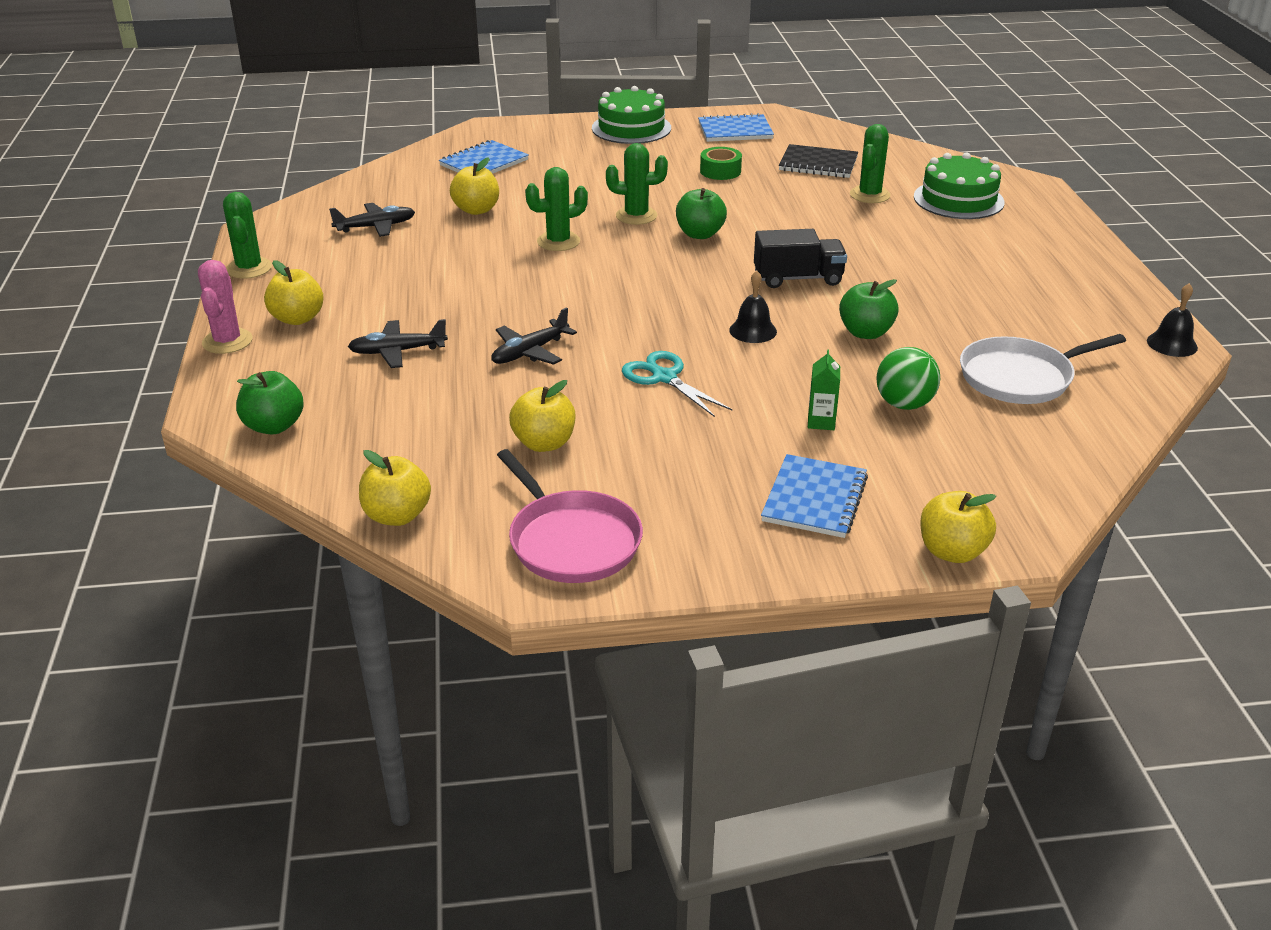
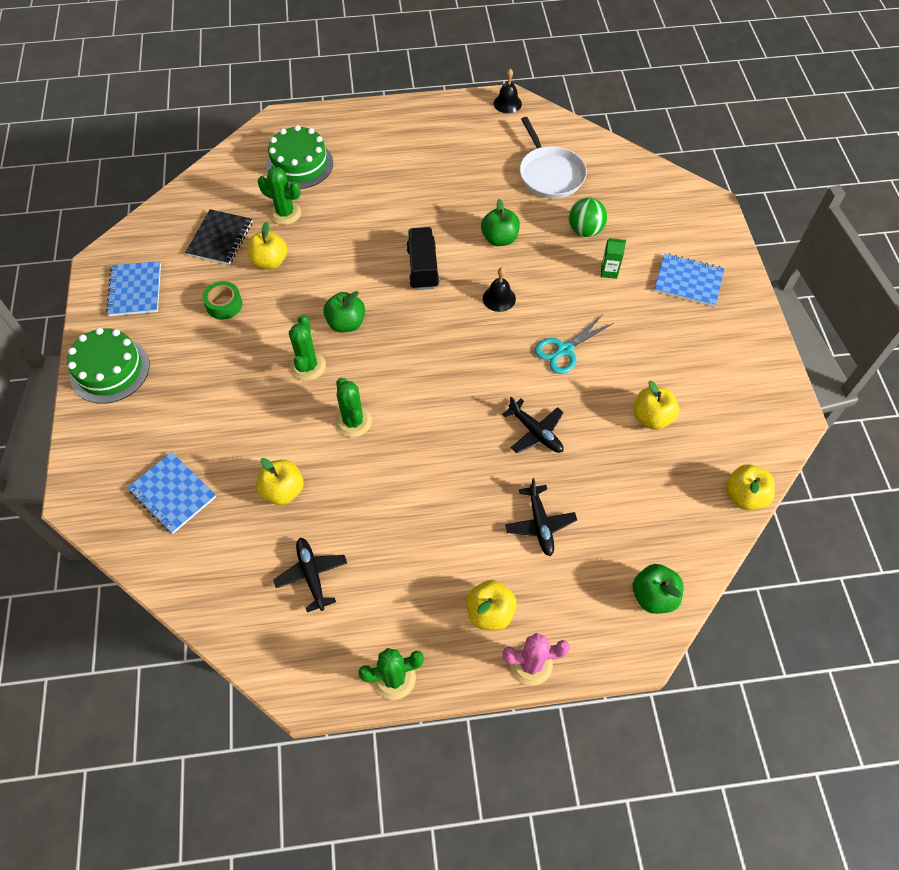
camera: 90 degrees left, 25 degrees up
pink pan [497,449,643,583] -> none
yellow apple [920,491,996,563] -> yellow apple moved to [247,222,288,270]

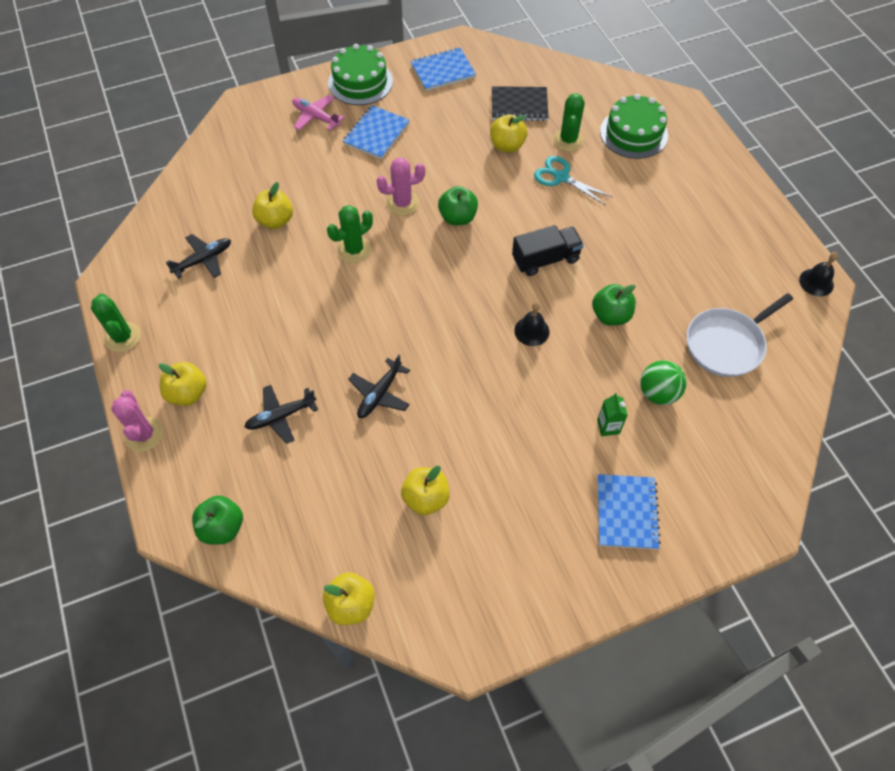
camera: 75 degrees right, 0 degrees up
blue notebook [127,452,216,534] -> blue notebook moved to [343,105,410,159]
green tape [202,281,242,320] -> none
green cactus [289,315,326,381] -> pink cactus [376,157,425,216]
turquoise scissors [535,314,614,374] -> turquoise scissors moved to [534,156,612,205]
none -> pink plane [292,95,345,131]

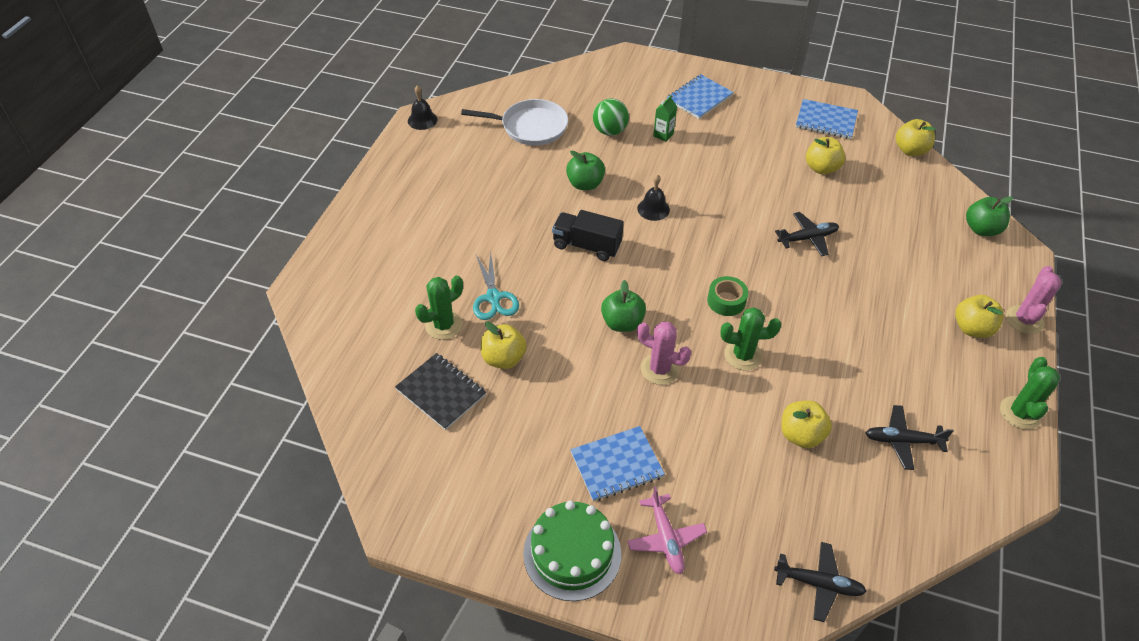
camera: 140 degrees left, 10 degrees down
black plane [244,385,318,444] -> black plane moved to [774,542,867,622]
blue notebook [411,48,476,91] -> blue notebook moved to [796,99,858,139]
green cake [600,94,668,159] -> none
none -> green tape [707,276,748,316]

